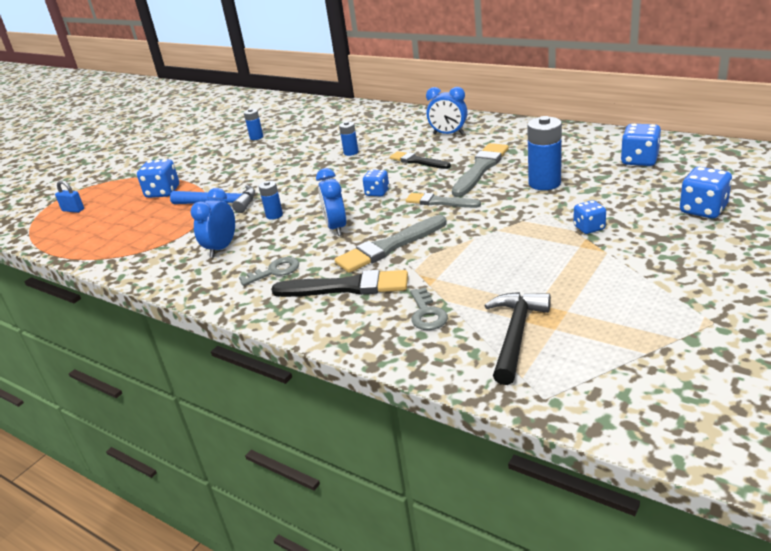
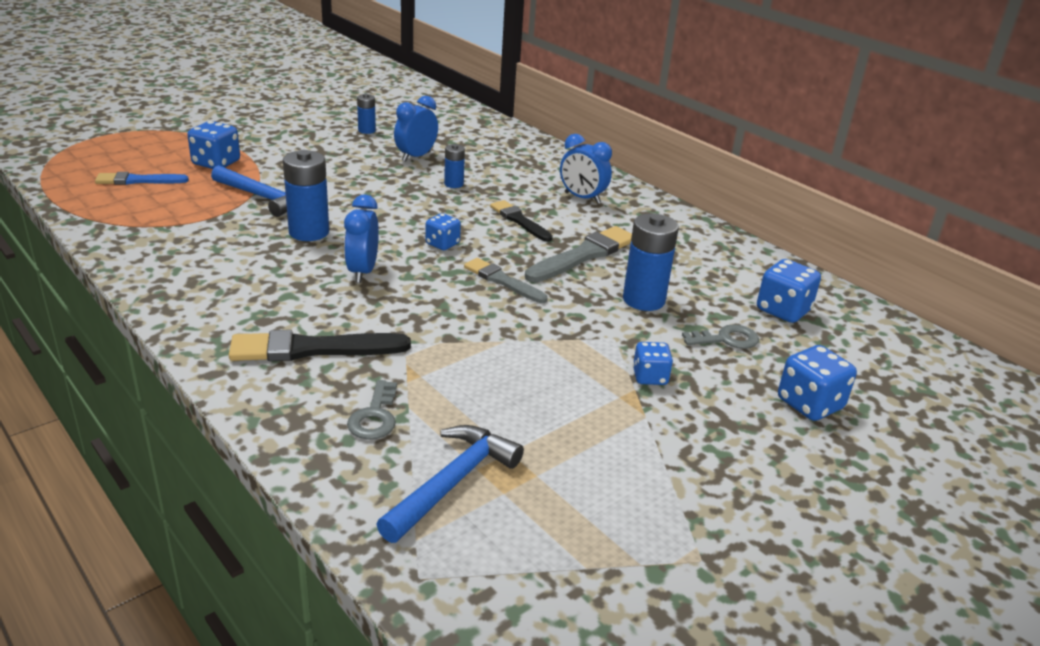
camera: 10 degrees right, 0 degrees up
blue padlock [55,180,84,213] -> none
blue clock [190,188,235,257] -> blue clock moved to [394,96,438,162]
grey key [239,257,299,286] -> grey key moved to [682,324,759,349]
blue battery [259,181,283,220] -> blue battery [283,150,329,241], size x1.82
black brush [271,270,408,297] -> black brush turned 150 degrees clockwise [229,330,411,361]
grey brush [335,215,447,273] -> none
black hammer [484,292,551,385] -> blue hammer [376,425,524,543]
none -> blue brush [95,172,189,185]

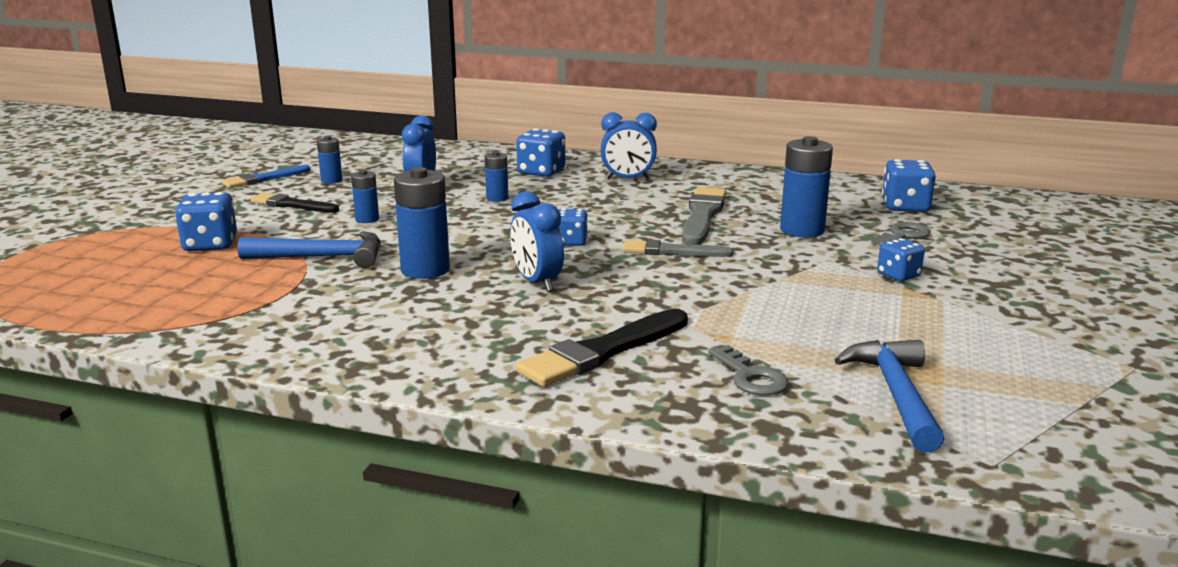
camera: 30 degrees left, 10 degrees down
blue brush [95,172,189,185] -> blue brush moved to [222,165,311,188]
black brush [490,200,553,242] -> black brush moved to [250,193,339,213]
blue dice [778,345,857,421] -> blue dice moved to [516,129,565,177]
none -> blue battery [351,170,379,223]

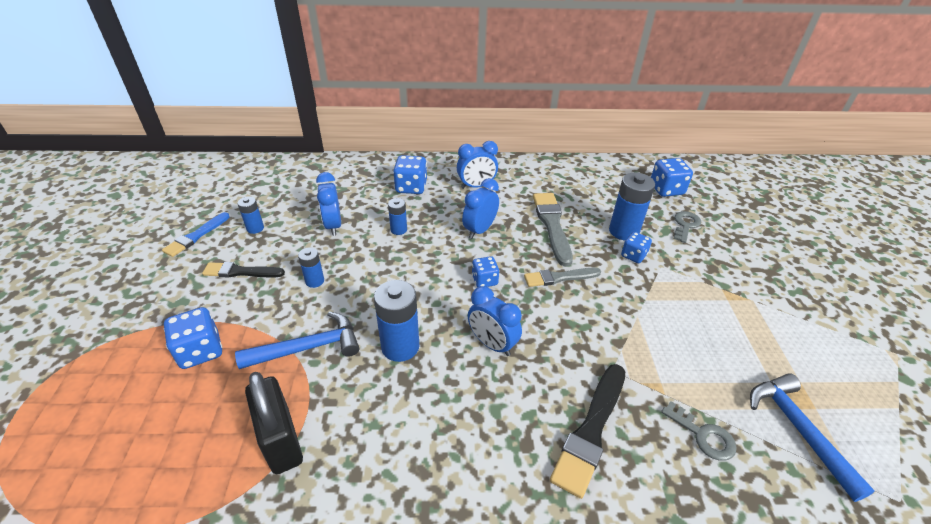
camera: 20 degrees left, 20 degrees up
blue dice [877,238,925,281] -> blue dice moved to [621,232,652,263]
none -> black padlock [245,372,303,474]
none -> blue clock [462,178,499,239]

